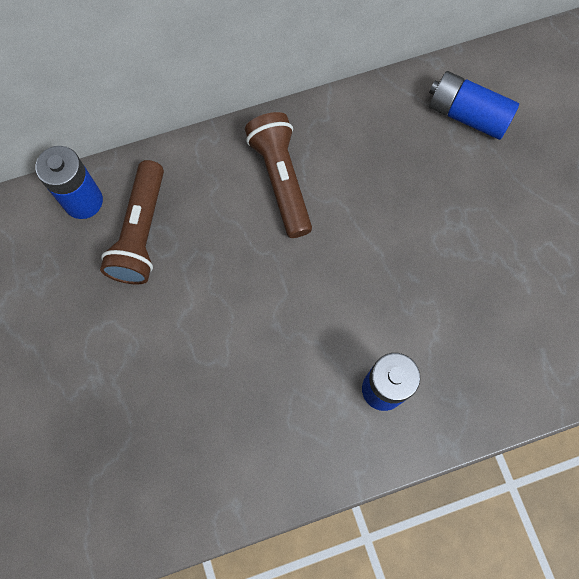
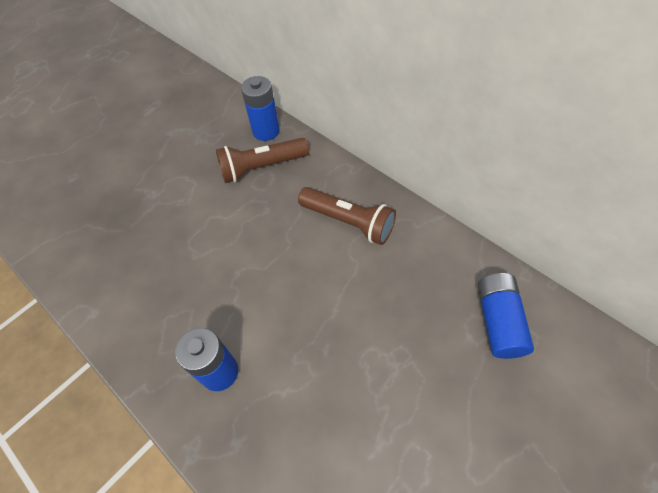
camera: 65 degrees right, 15 degrees down
brown flashlight [245,112,312,238] -> brown flashlight turned 75 degrees clockwise [298,187,396,245]

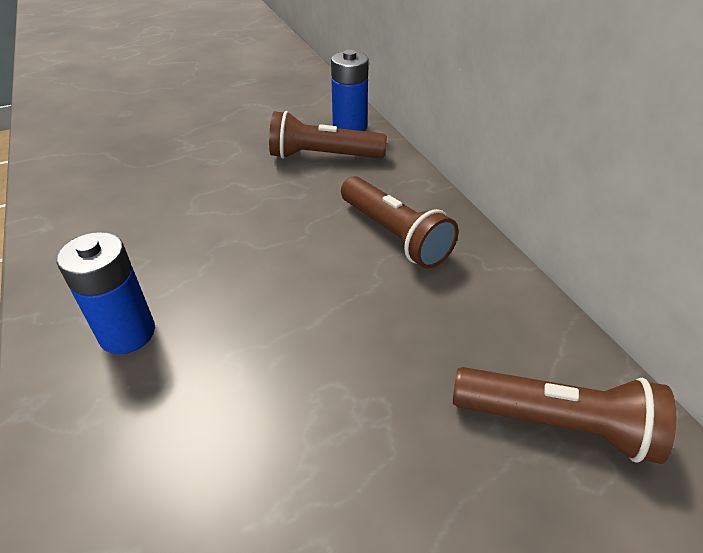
camera: 20 degrees right, 15 degrees down
blue battery [478,273,534,359] -> brown flashlight [453,367,676,464]

